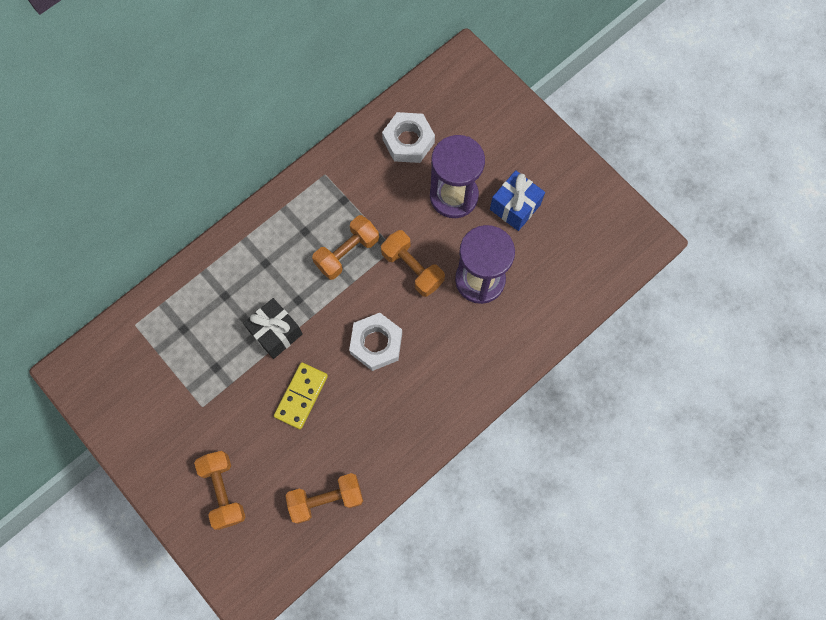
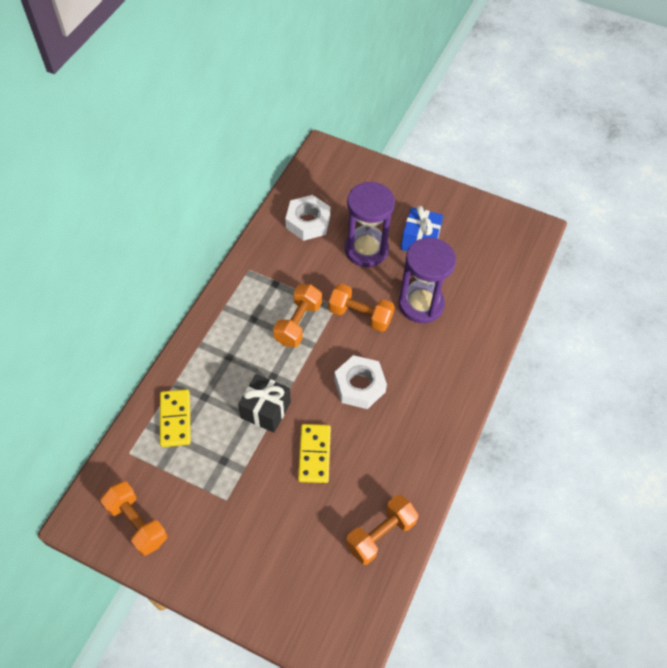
camera: 25 degrees left, 15 degrees down
orange dumbbell [194,451,245,530] -> orange dumbbell moved to [100,481,167,556]
none -> yellow domino [160,389,191,447]

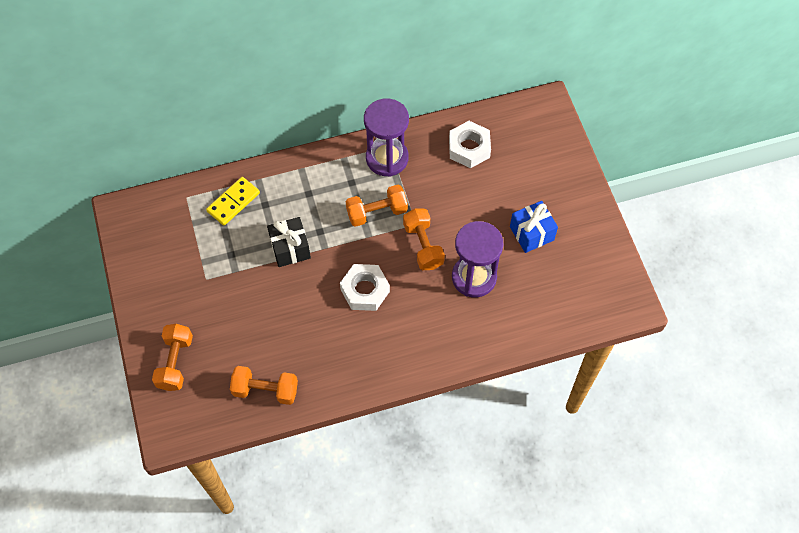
camera: 50 degrees right, 5 degrees up
orange dumbbell [100,481,167,556] -> orange dumbbell moved to [152,324,193,391]
yellow domino [298,424,331,483] -> none
purple hourglass [345,181,395,267] -> purple hourglass moved to [364,98,409,177]

